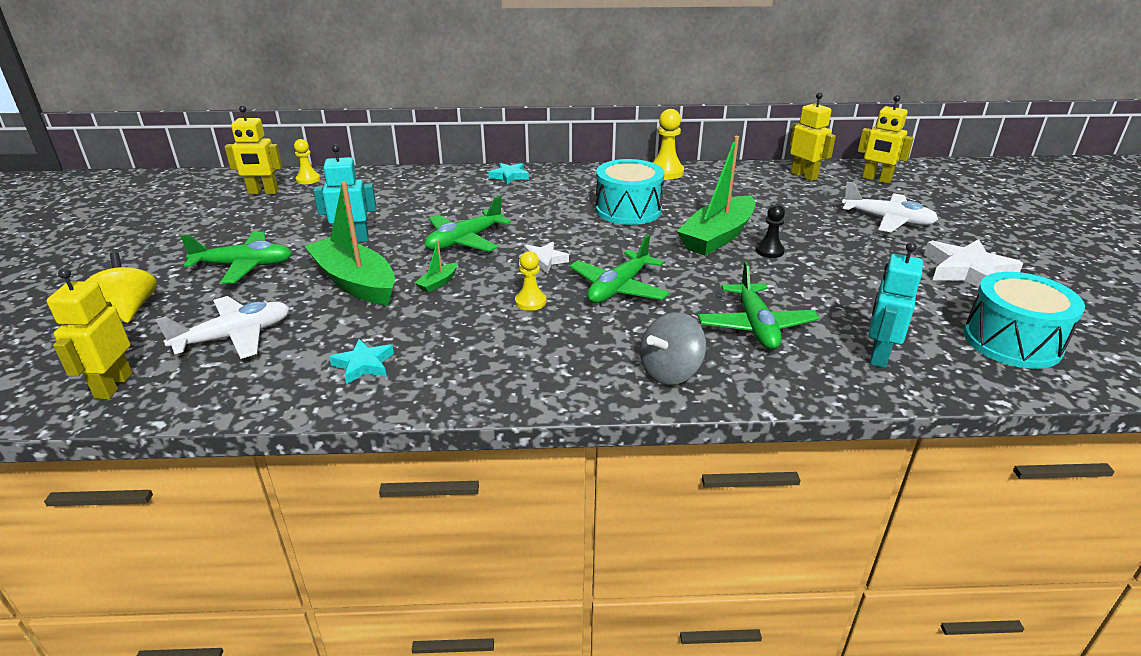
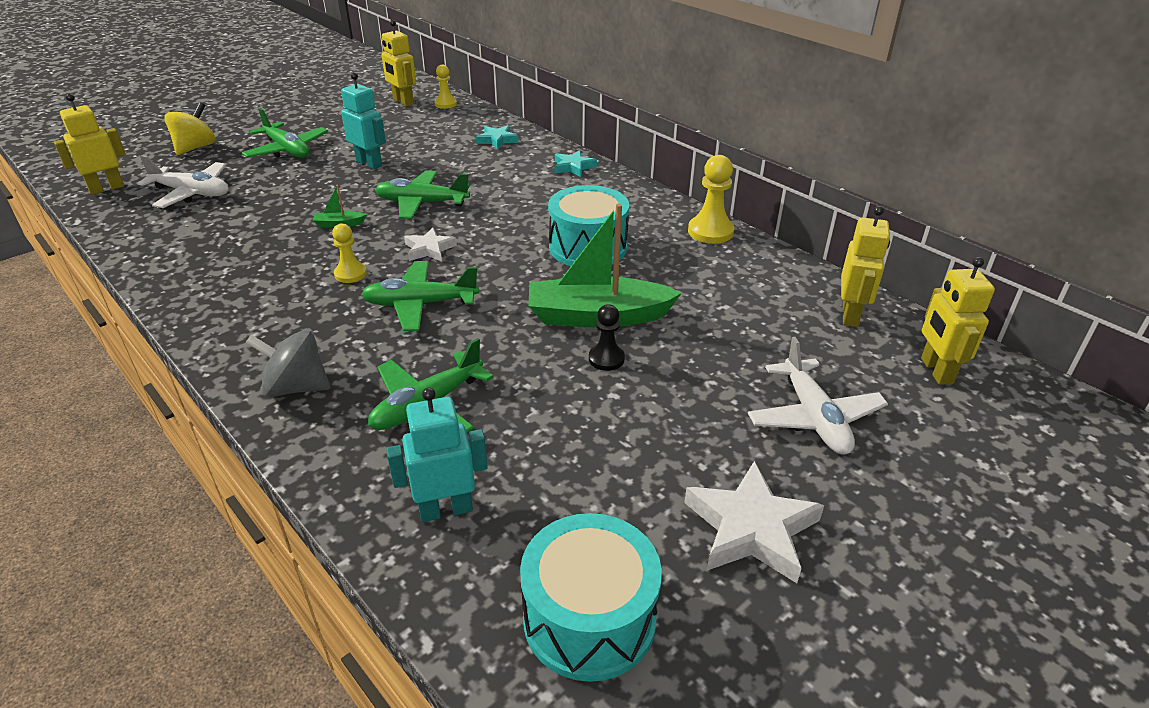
camera: 50 degrees right, 5 degrees up
green boat [304,181,395,305] -> none
turquoise star [329,339,394,385] -> turquoise star moved to [476,125,518,150]

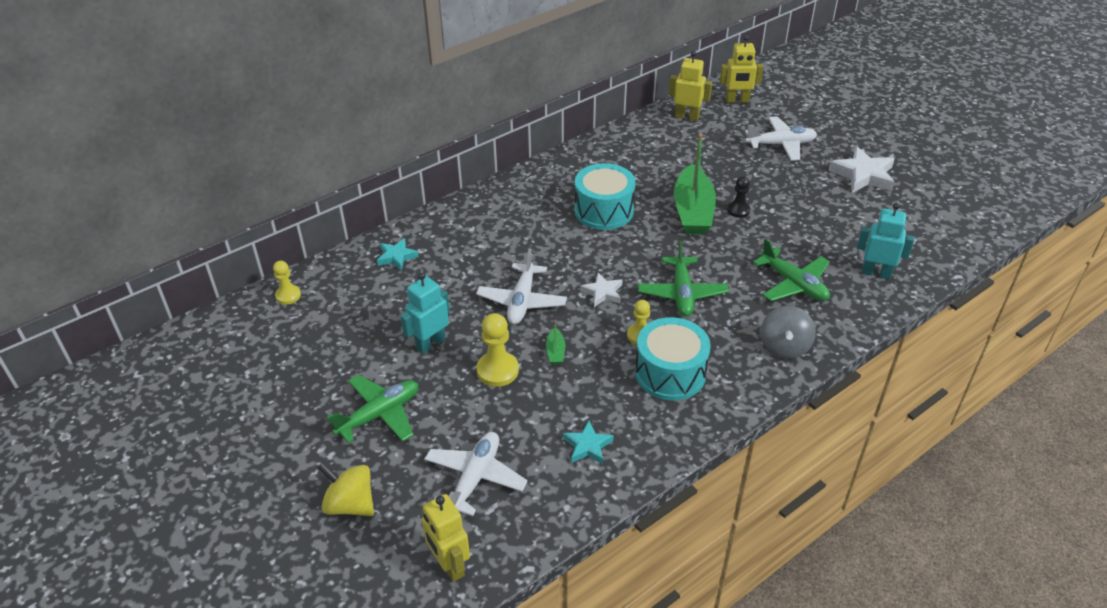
camera: 85 degrees left, 5 degrees up
green plane [375,170,470,219] -> white plane [476,249,567,324]
yellow robot [382,20,416,106] -> none
turquoise robot [386,388,488,522] -> turquoise robot turned 120 degrees clockwise [857,203,915,279]
turquoise drum [520,513,662,682] -> turquoise drum moved to [635,317,711,401]
turquoise star [555,150,597,177] -> turquoise star moved to [563,421,614,464]
yellow pawn [688,155,734,244] -> yellow pawn moved to [476,313,519,387]

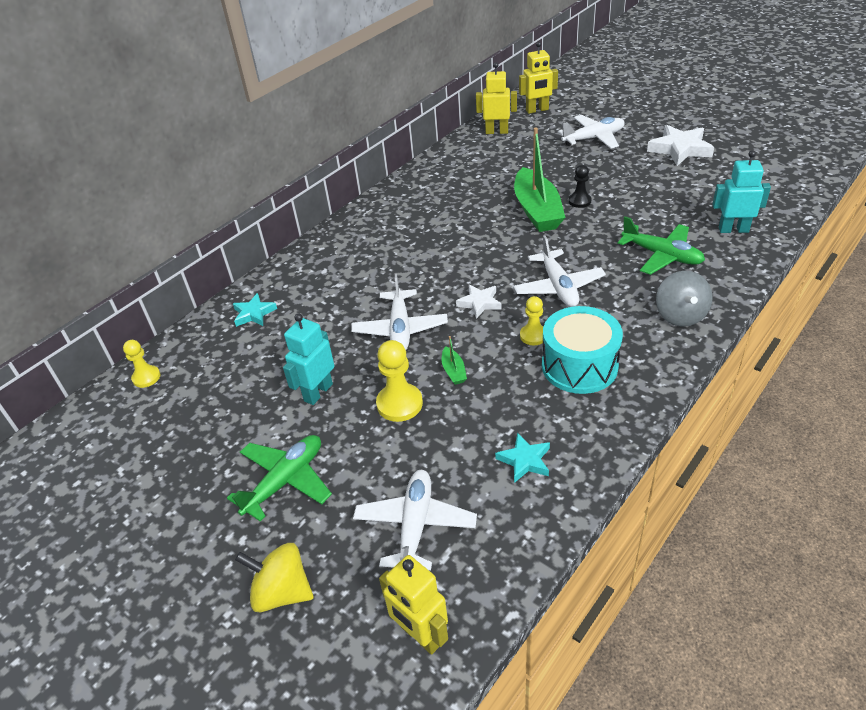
camera: 10 degrees left, 0 degrees up
turquoise drum [574,163,636,230] -> none
green plane [638,241,729,316] -> white plane [513,235,606,307]

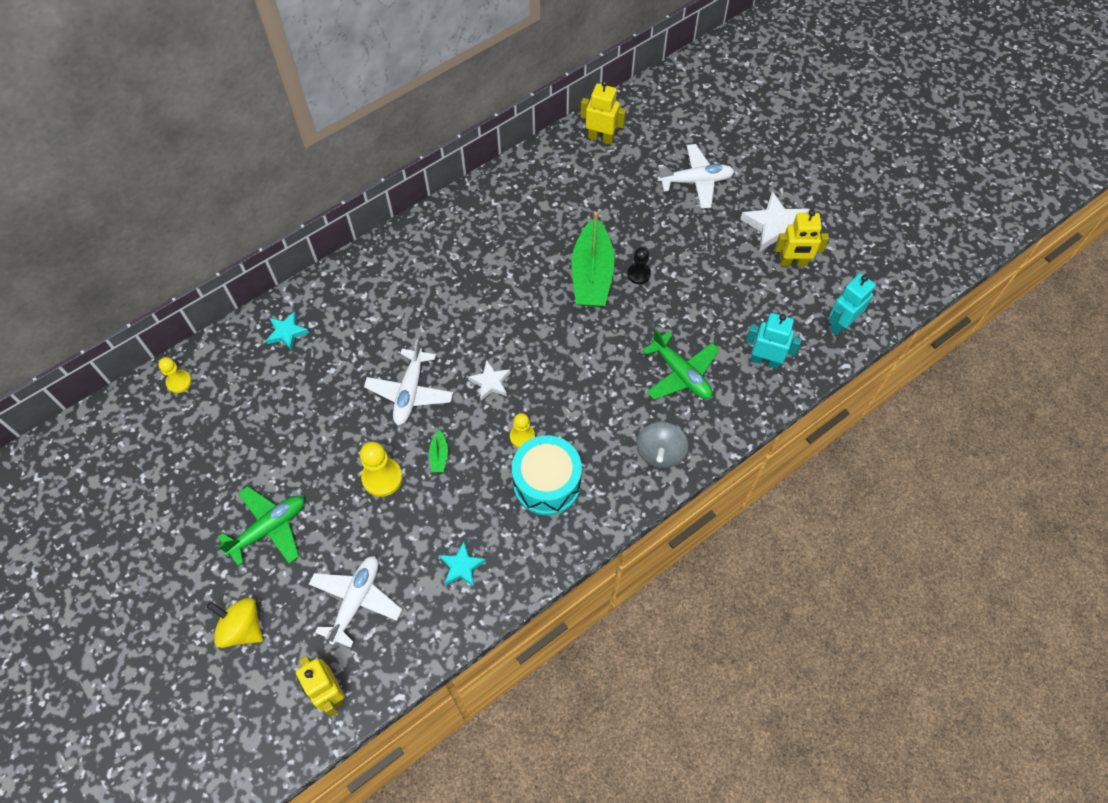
camera: 10 degrees right, 20 degrees up
turquoise robot [283,313,335,405] -> turquoise robot moved to [829,273,876,335]
white plane [513,235,606,307] -> none
yellow robot [519,42,558,114] -> yellow robot moved to [775,210,829,266]

